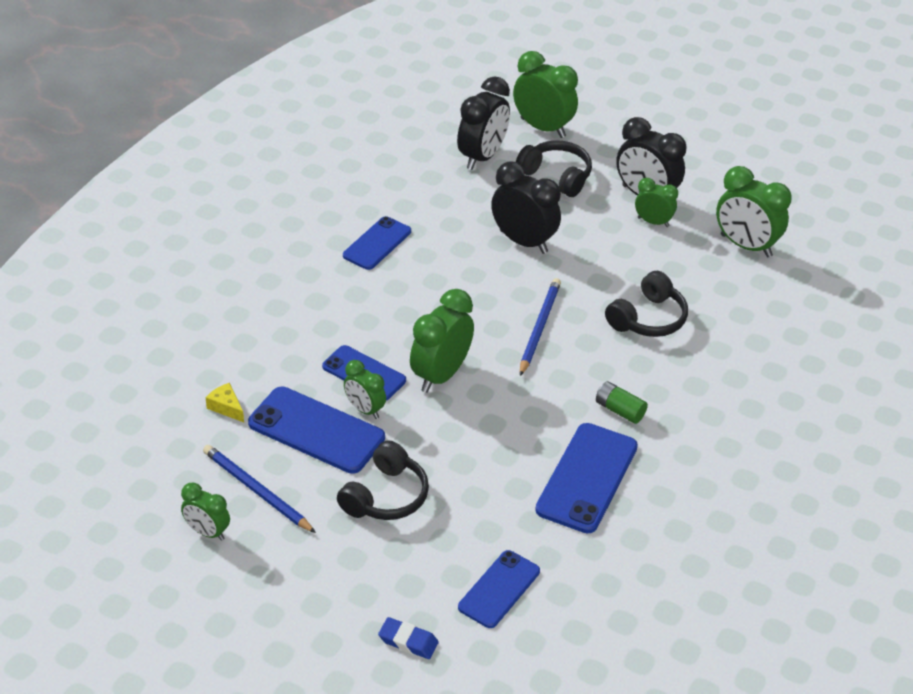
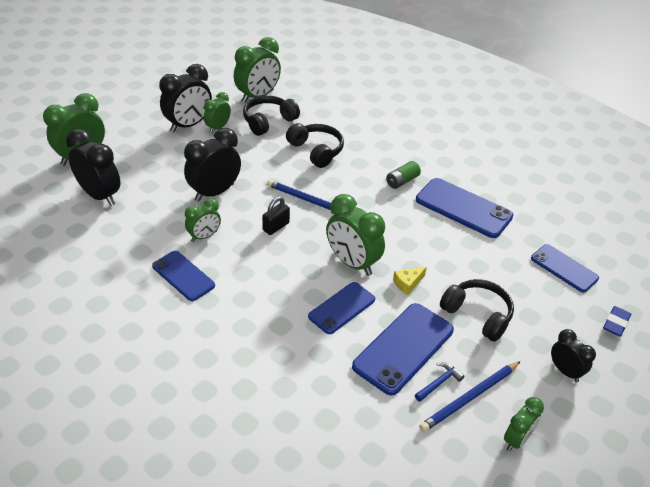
camera: 80 degrees left, 0 degrees up
yellow cheese [206,383,244,422] -> yellow cheese moved to [393,267,427,295]
green clock [344,360,386,419] -> green clock moved to [185,199,221,242]
black headphones [516,140,592,197] -> black headphones moved to [243,96,300,136]
none -> black padlock [263,196,290,235]
none -> blue hammer [415,363,464,402]
none -> black clock [551,329,596,382]

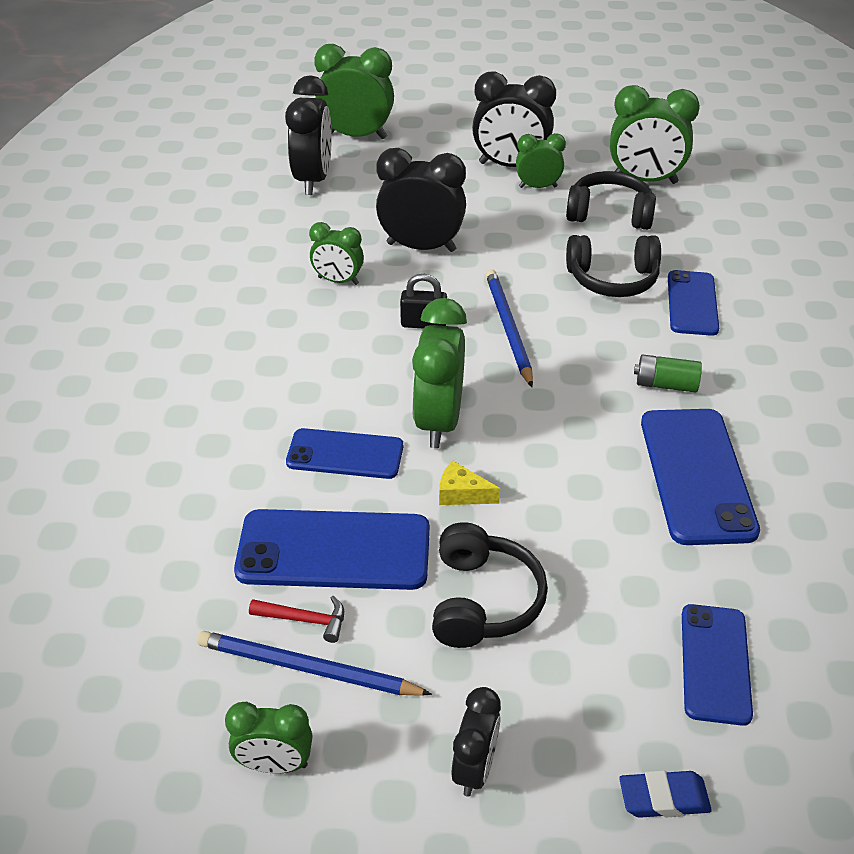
camera: 55 degrees right, 0 degrees up
blue phone [152,251,215,301] -> blue phone moved to [668,270,719,336]
black headphones [286,123,344,168] -> black headphones turned 75 degrees clockwise [566,235,661,297]
blue hammer [415,363,464,402] -> red hammer [249,596,344,643]

